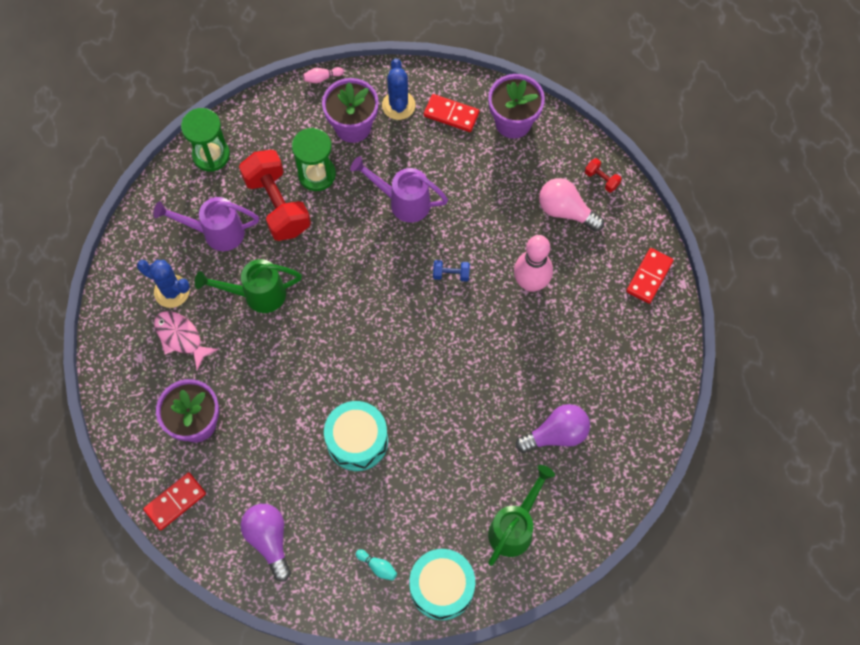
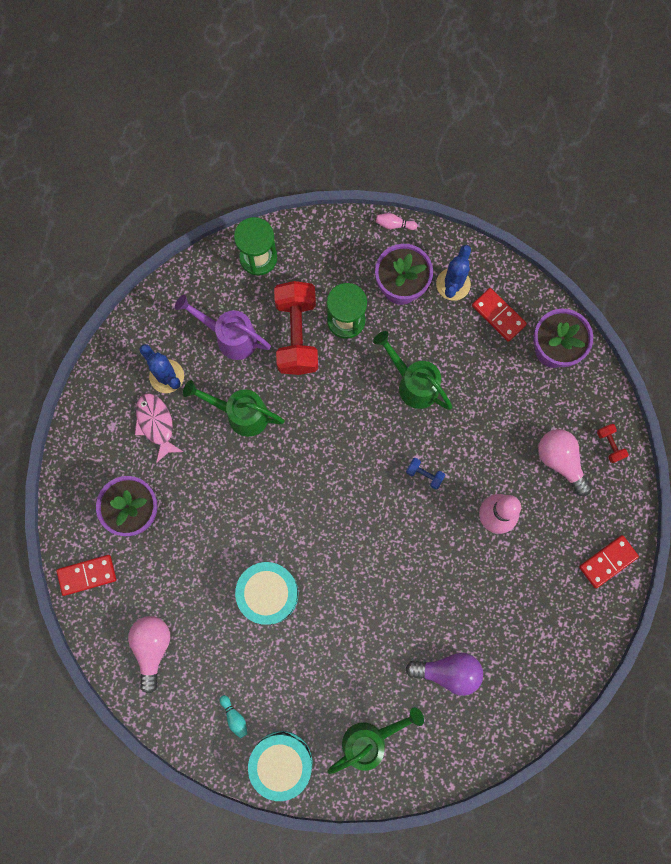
camera: 25 degrees right, 10 degrees up
purple light bulb [240,504,291,581] -> pink light bulb [128,616,170,694]
purple watering can [350,156,448,223] -> green watering can [373,331,453,410]

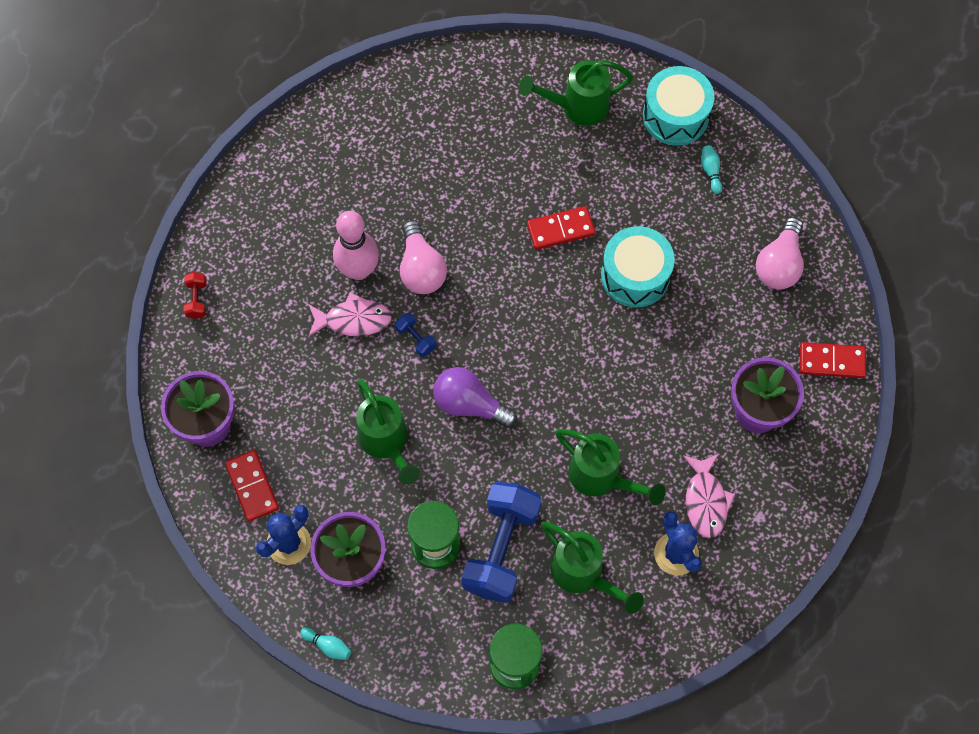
camera: 160 degrees left, 10 degrees down
purple watering can [175,295,271,360] -> green watering can [541,521,644,614]
red dumbbell [274,281,318,375] -> blue dumbbell [461,481,542,603]
pink bowling pin [376,213,417,230] -> turquoise bowling pin [300,628,351,660]
purple light bulb [405,653,483,696] -> purple light bulb moved to [433,367,517,428]
pink light bulb [538,429,592,496] -> pink light bulb moved to [400,220,447,294]
red domino [579,535,639,588] -> red domino moved to [527,206,595,250]
none -> pink fish [308,292,392,337]

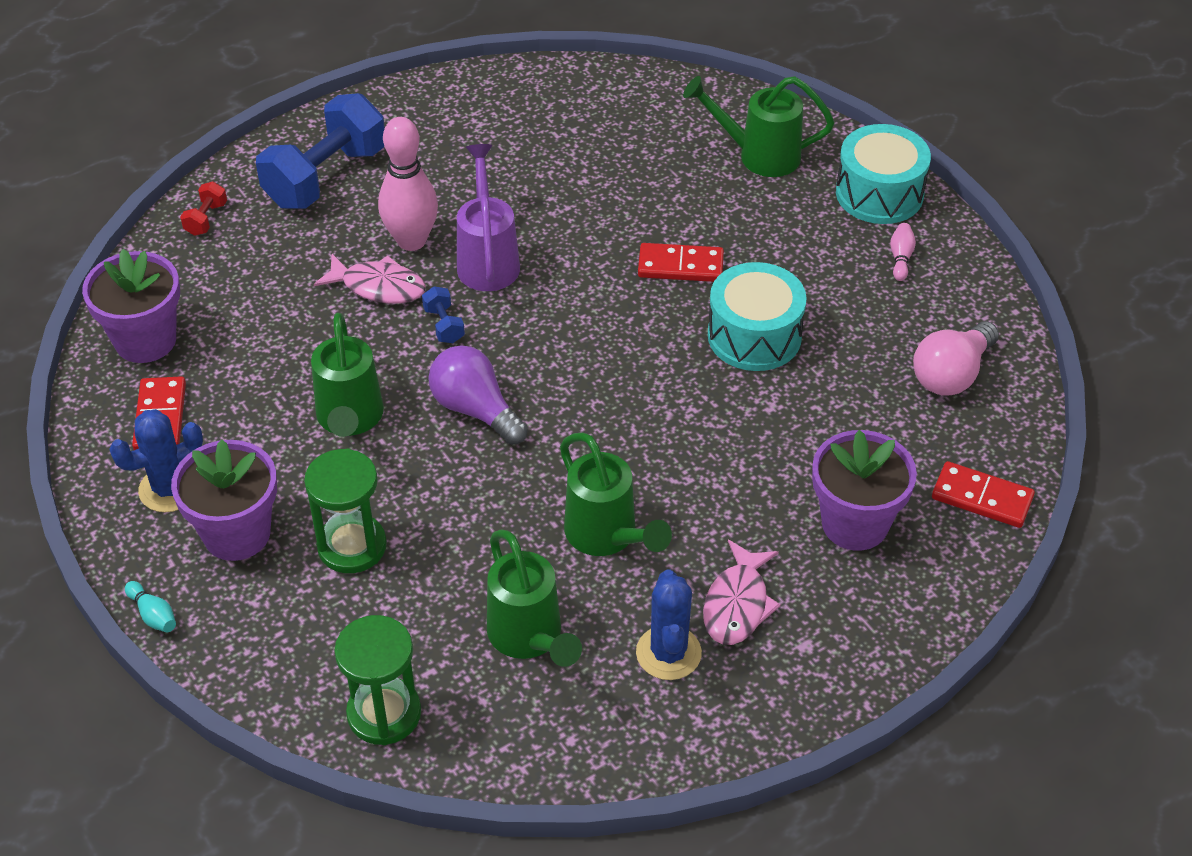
camera: 20 degrees right, 20 degrees down
pink light bulb [400,220,447,294] -> purple watering can [457,144,520,291]
blue dumbbell [461,481,542,603] -> blue dumbbell moved to [256,93,385,209]
turquoise bowling pin [701,145,722,194] -> pink bowling pin [890,223,916,281]

